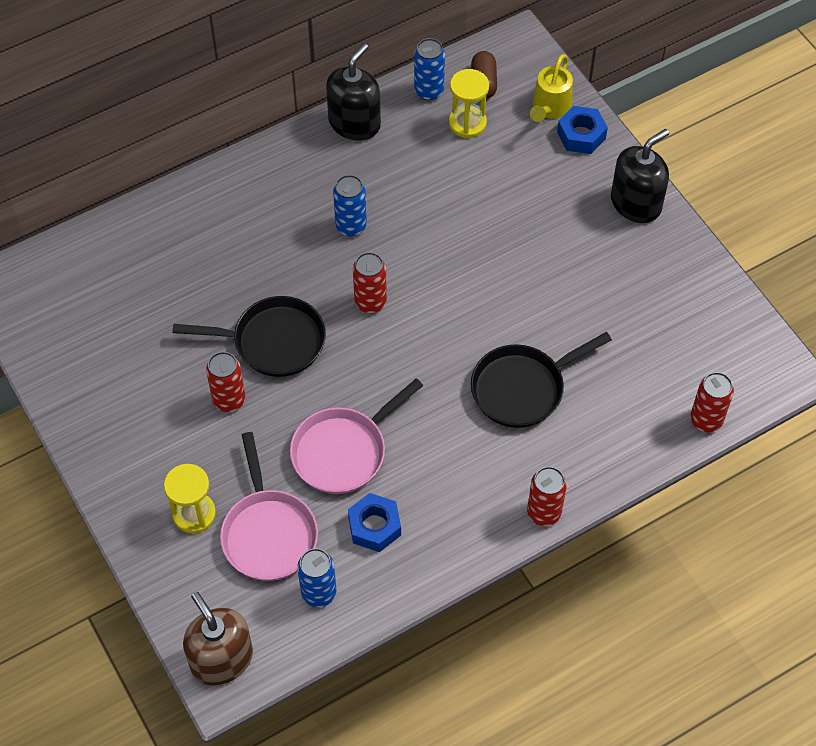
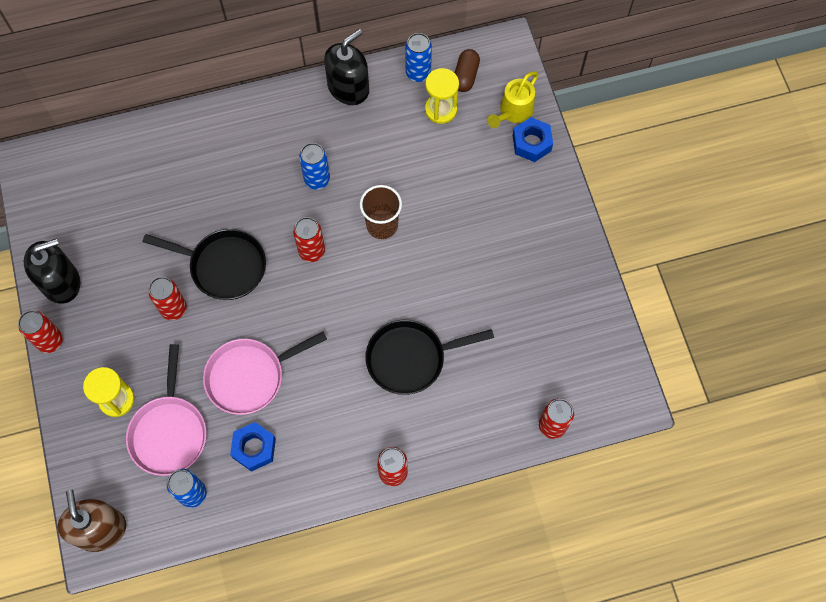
camera: 15 degrees right, 10 degrees up
black soap dispenser [611,129,669,223] -> black soap dispenser moved to [24,239,80,304]
none -> red can [18,310,63,353]
none -> brown cup [360,185,402,239]

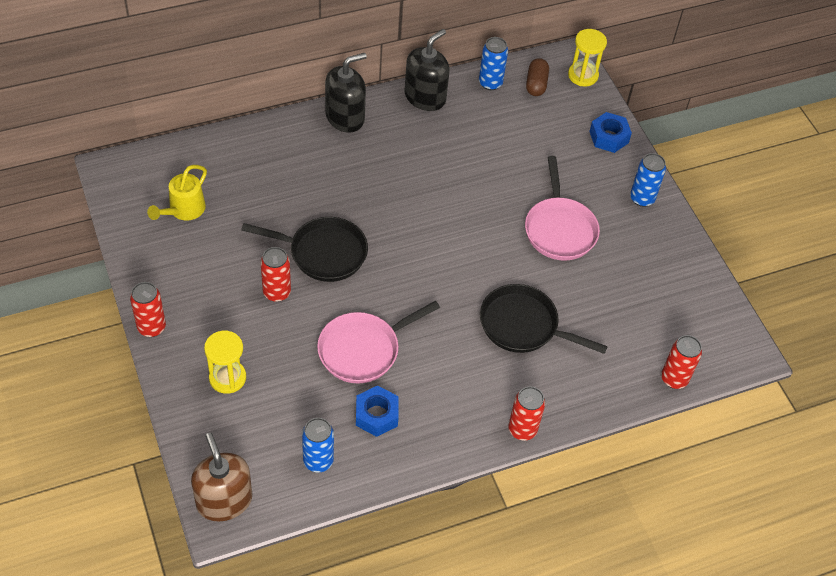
camera: 10 degrees left, 15 degrees down
black soap dispenser [24,239,80,304] -> black soap dispenser moved to [325,53,367,133]
pink pan [126,344,206,476] -> pink pan moved to [525,156,600,261]
red can [293,217,325,262] -> none
blue can [299,143,330,190] -> blue can moved to [630,153,666,207]
brown cup [360,185,402,239] -> none
black pan [365,320,494,395] -> black pan turned 45 degrees clockwise [480,284,608,354]
yellow hourglass [425,68,459,124] -> yellow hourglass moved to [568,29,607,86]
yellow watering can [487,71,539,128] -> yellow watering can moved to [147,165,207,221]

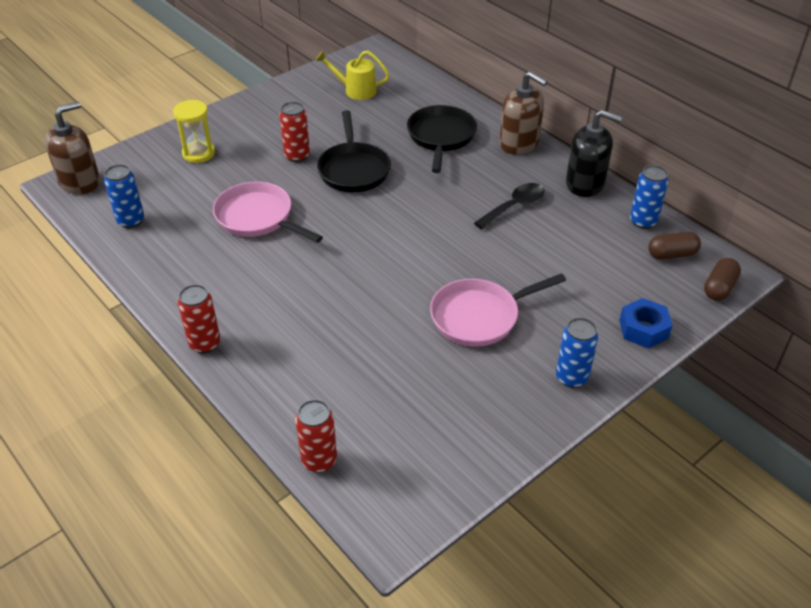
camera: 75 degrees right, 10 degrees down
red can [130,282,166,337] -> none
black soap dispenser [325,53,367,133] -> brown soap dispenser [499,71,548,155]
blue nut [356,385,399,437] -> none
black pan [480,284,608,354] -> black pan moved to [407,105,477,173]
yellow hourglass [568,29,607,86] -> brown capsule [704,258,741,301]
none -> black spoon [474,183,545,229]

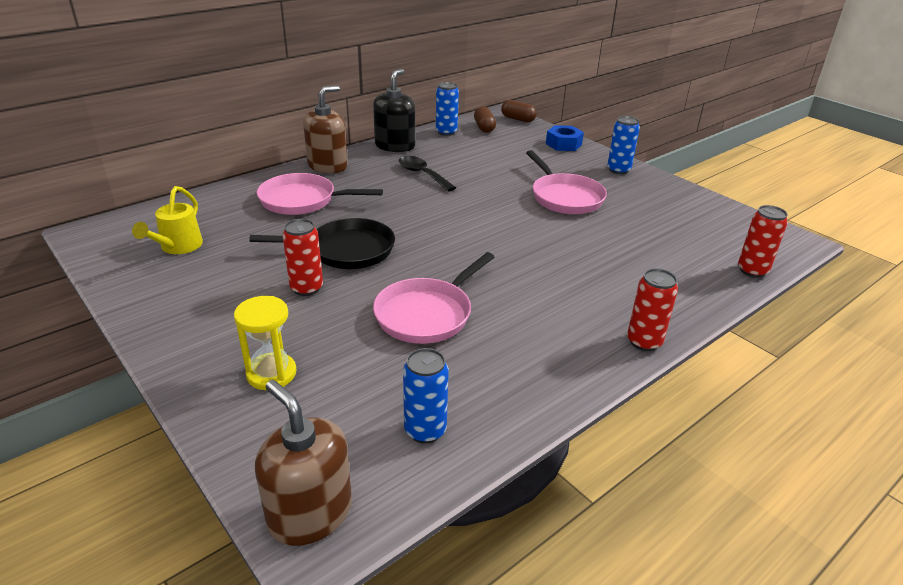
camera: 90 degrees left, 10 degrees down
black pan [407,105,477,173] -> pink pan [257,173,383,215]

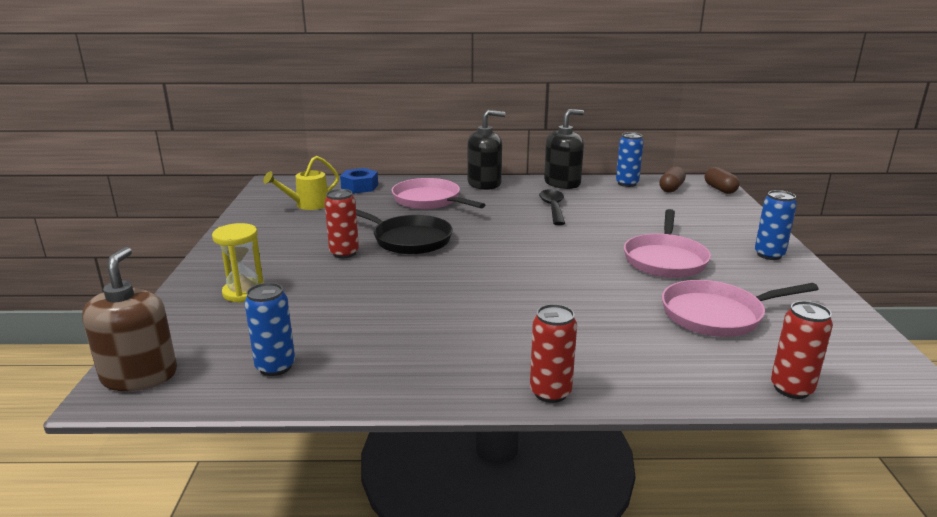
camera: 40 degrees right, 10 degrees down
brown soap dispenser [303,85,348,173] -> black soap dispenser [468,110,505,190]
pink pan [373,252,494,344] -> pink pan moved to [662,280,819,337]
blue nut [546,125,584,151] -> blue nut moved to [340,168,378,194]

